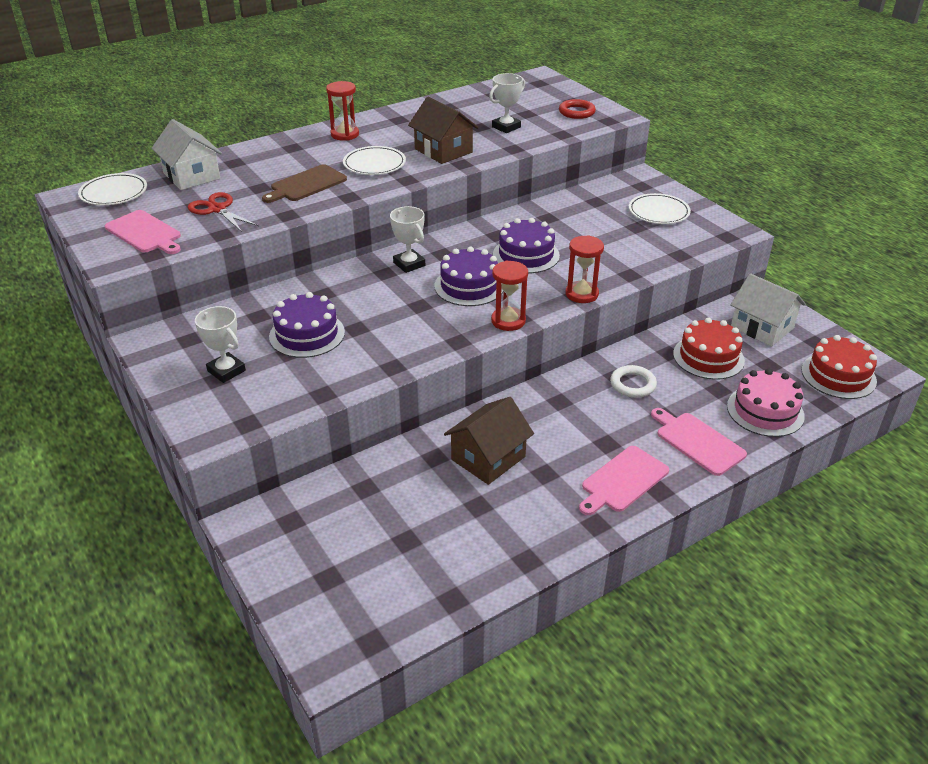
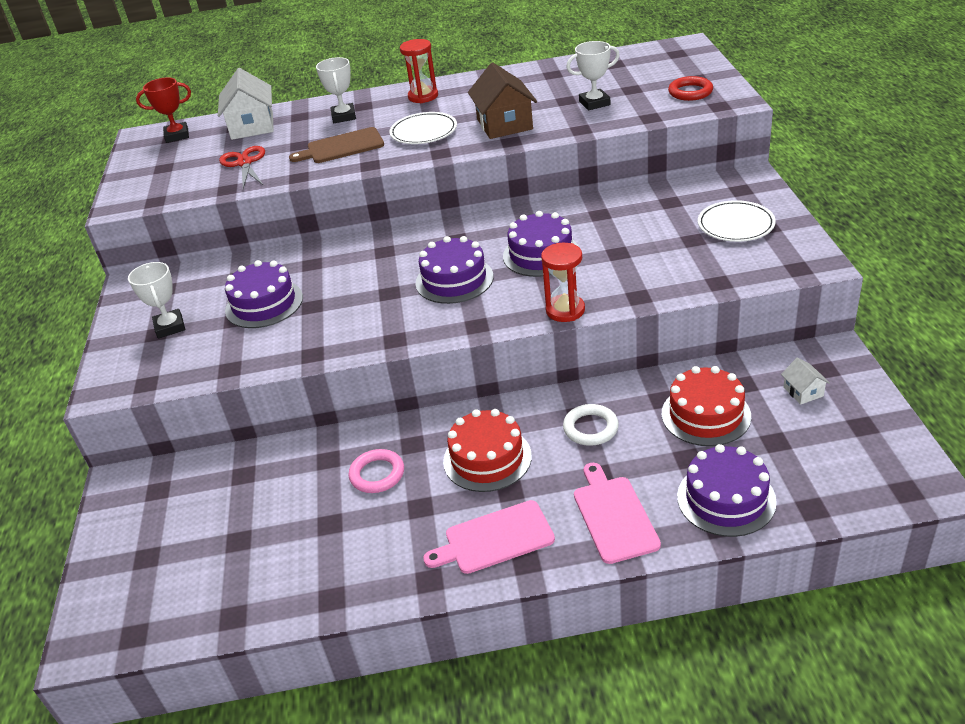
camera: 30 degrees right, 0 degrees up
white plate [78,173,147,205] -> red trophy [136,77,191,143]
pink cutting board [105,210,181,254] -> none
white trophy [390,206,425,273] -> white trophy moved to [316,57,356,123]
brown house [444,397,534,485] -> pink ring [349,449,404,493]
red hourglass [491,261,528,331] -> none
pink cake [727,369,805,437] -> purple cake [677,444,777,537]
white house [730,273,806,346] -> white house [781,357,830,405], size x0.49
red cake [802,335,877,399] -> red cake moved to [443,409,532,492]

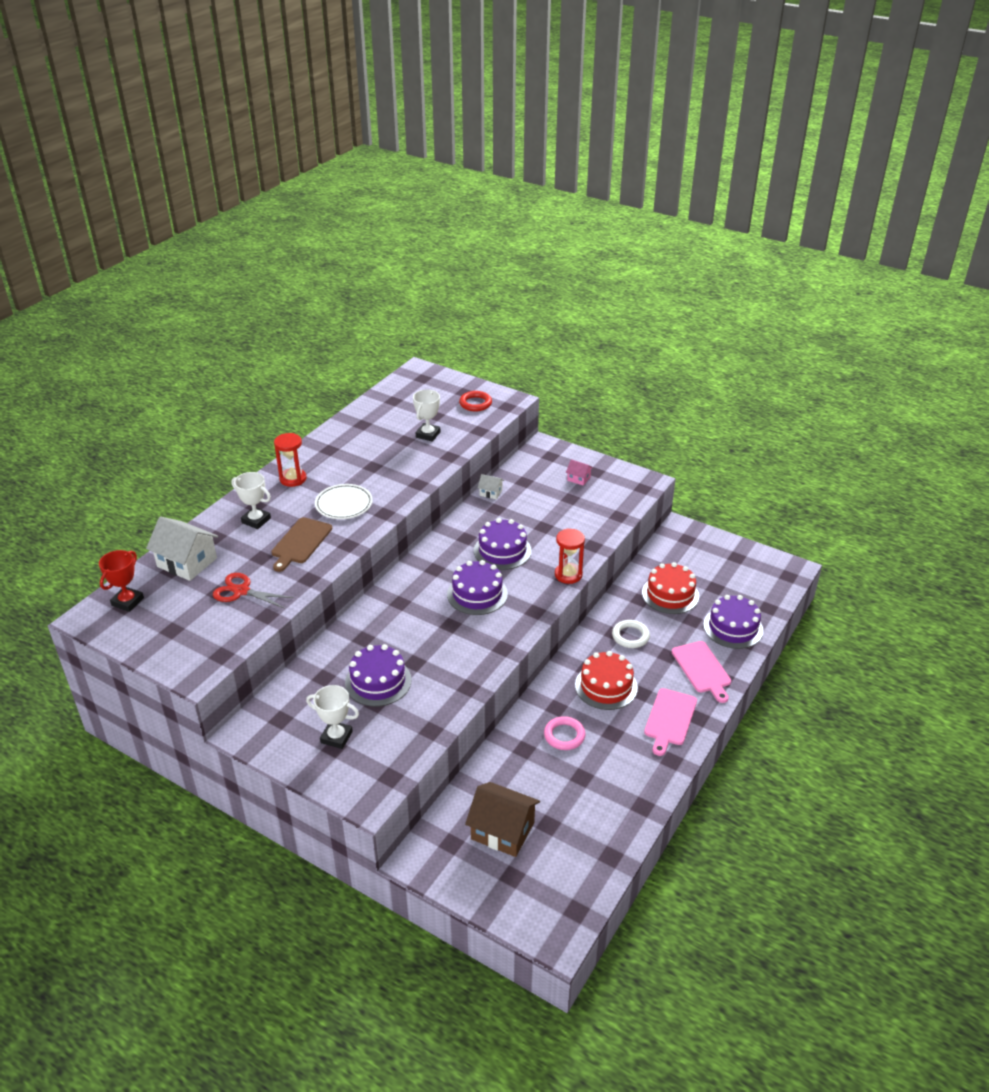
camera: 55 degrees left, 0 degrees up
brown house [468,62,537,139] -> brown house moved to [465,782,540,857]
pink cutting board [574,463,661,564] -> pink cutting board turned 135 degrees counterclockwise [672,641,731,703]
white plate [698,200,776,242] -> pink house [566,460,593,486]
white house [781,357,830,405] -> white house moved to [478,474,504,500]

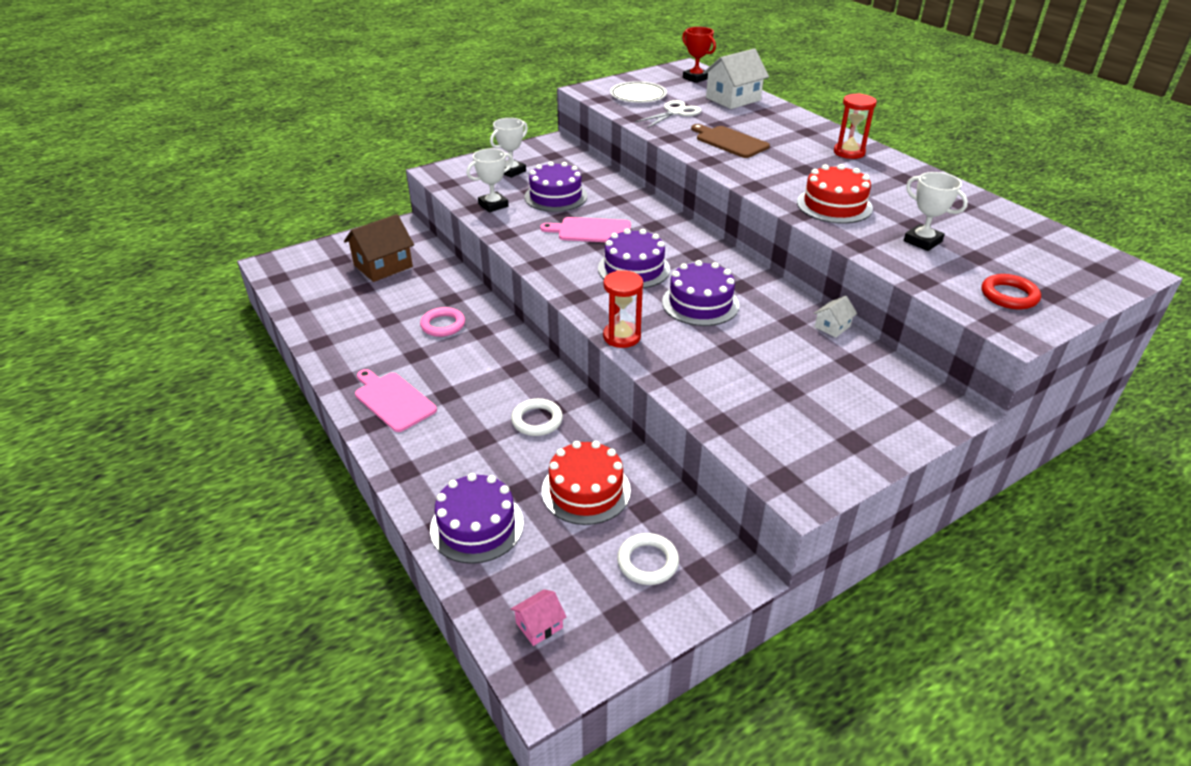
camera: 115 degrees right, 0 degrees up
red scissors [213,573,294,609] -> white scissors [635,100,701,128]
white trophy [231,472,271,529] -> white trophy moved to [466,148,513,212]
white plate [315,484,373,519] -> white plate moved to [610,81,667,103]
pink house [566,460,593,486] -> pink house moved to [511,589,566,646]
red cake [575,651,638,710] -> red cake moved to [797,164,873,223]
pink cutting board [672,641,731,703] -> pink cutting board moved to [540,217,631,242]
none -> white ring [617,533,679,585]

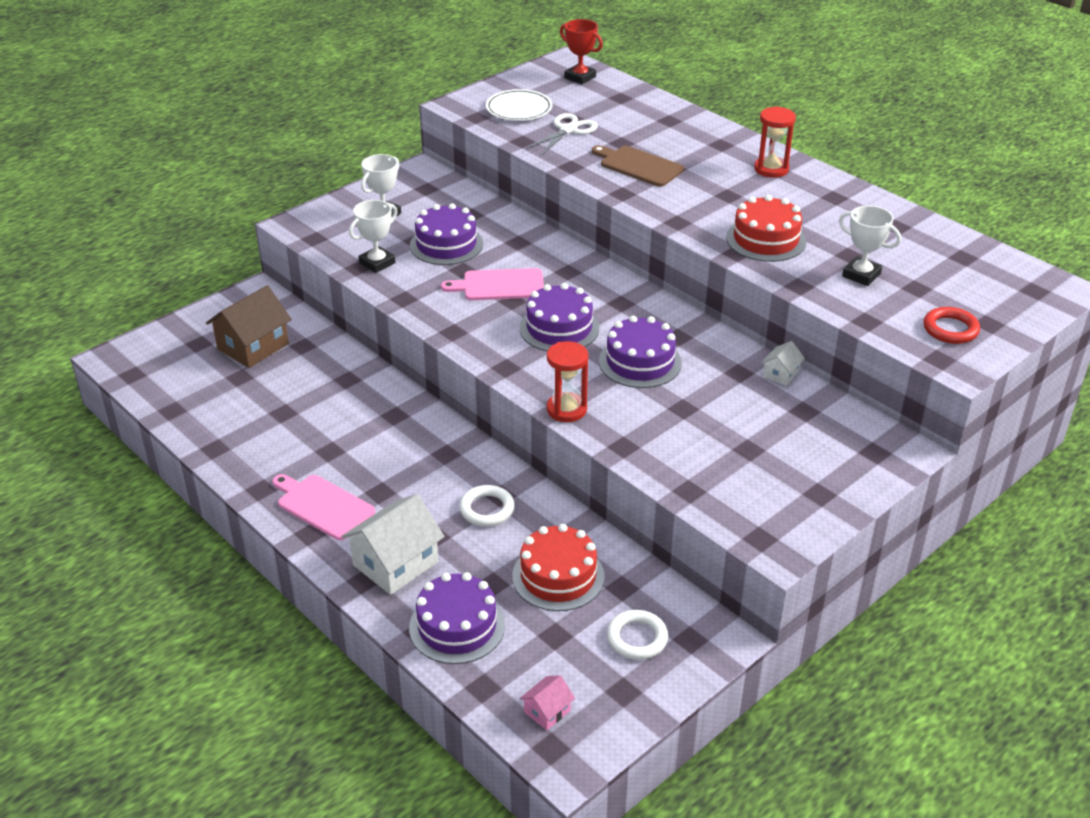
camera: 10 degrees left, 0 degrees up
pink ring [420,307,465,337] -> none
white house [703,48,769,109] -> white house moved to [341,494,445,595]

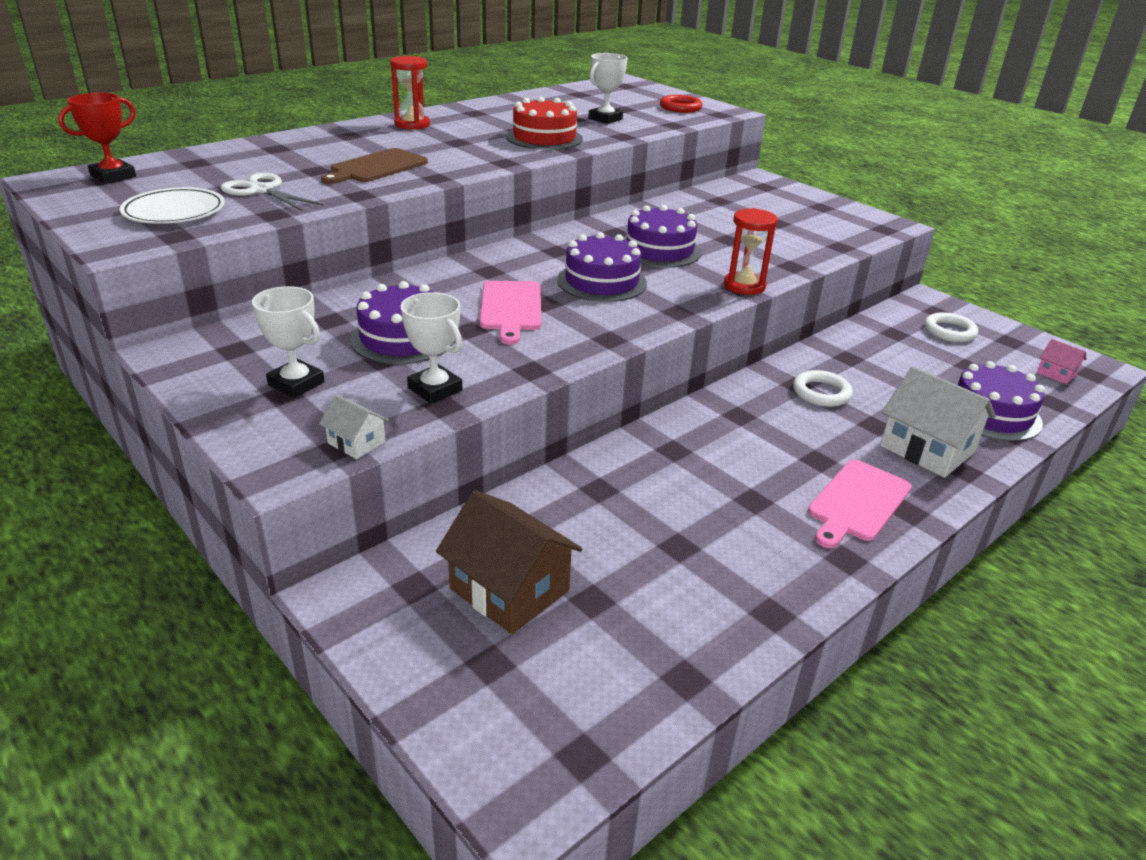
camera: 90 degrees left, 5 degrees down
red cake [512,524,605,611] -> none
white house [761,341,805,386] -> white house moved to [319,395,389,459]

